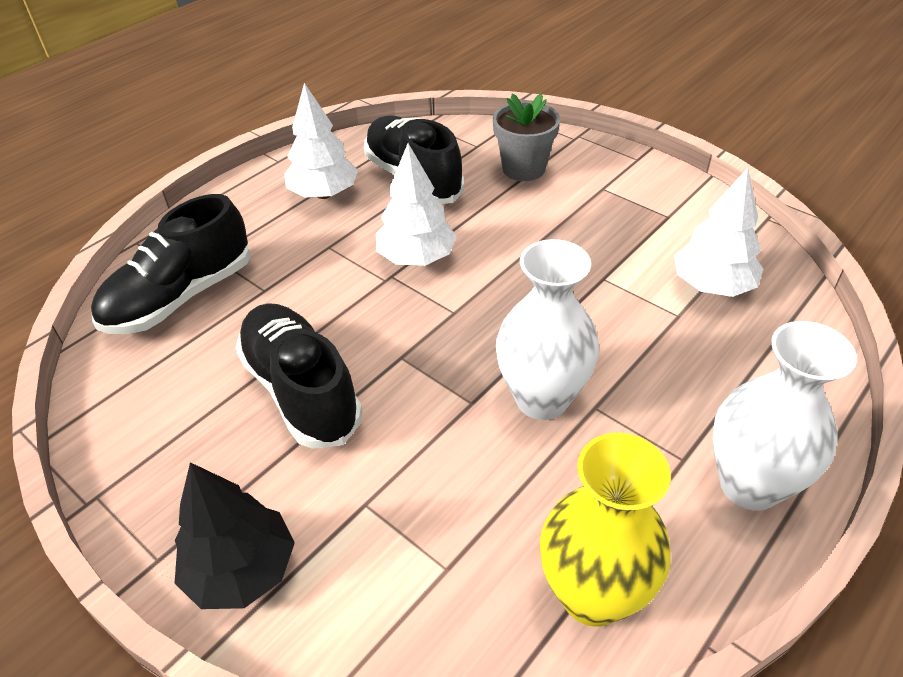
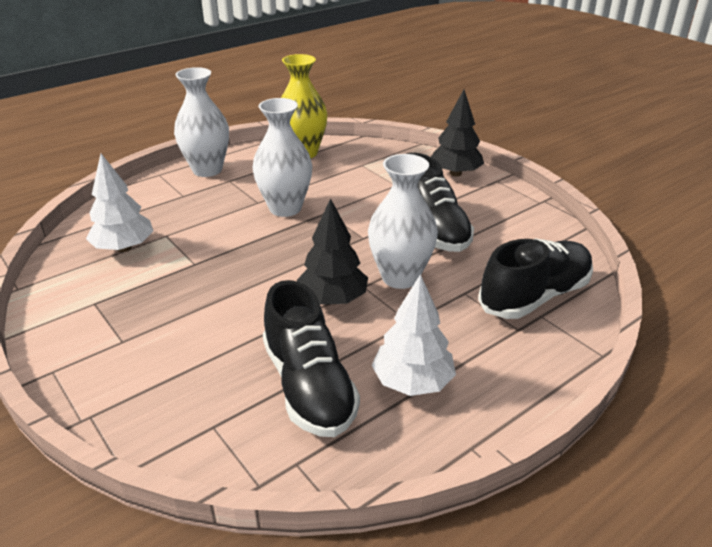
camera: 170 degrees left, 10 degrees down
white tree [376,143,457,266] -> black tree [297,198,368,305]
grey flower pot [493,93,560,181] -> none
none -> white vase [368,154,438,289]

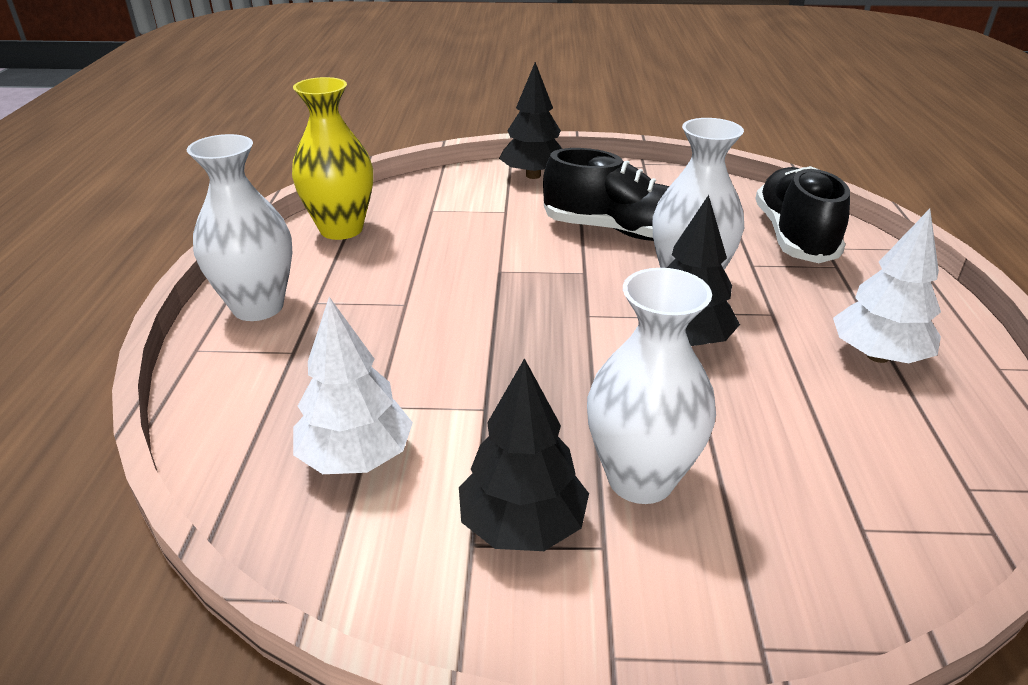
camera: 50 degrees left, 0 degrees up
white vase [253,98,312,217] -> white vase moved to [587,268,716,504]
black shoe [263,280,360,437] -> none
none -> black tree [459,358,589,551]

